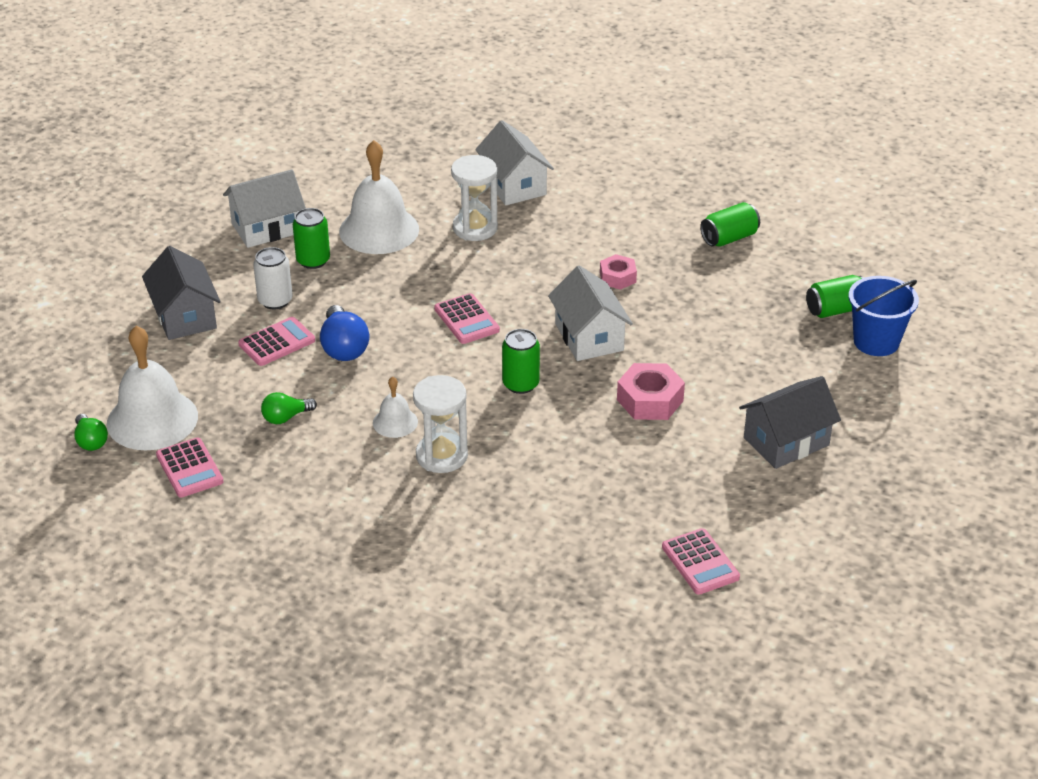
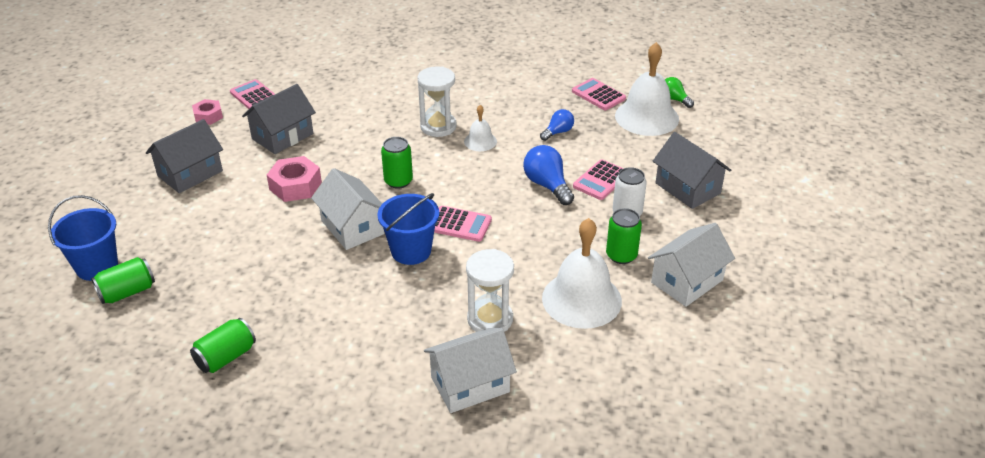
camera: 165 degrees right, 0 degrees up
green light bulb [261,392,317,424] -> blue light bulb [540,109,574,141]
pink calculator [434,293,500,344] -> pink calculator turned 150 degrees clockwise [434,206,492,242]
white house [475,120,554,205] -> white house turned 75 degrees counterclockwise [424,328,517,413]
pink nut [600,254,637,290] -> pink nut moved to [192,99,223,125]
none -> grey house [242,84,316,154]
none -> blue bucket [377,193,439,265]

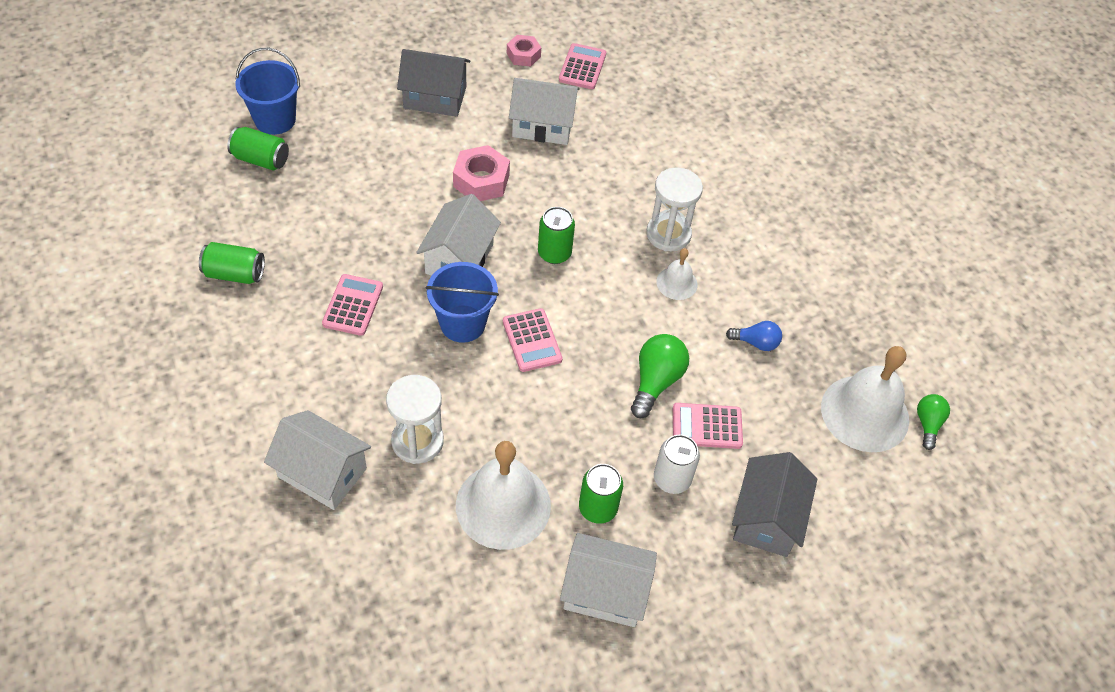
camera: 50 degrees right, 15 degrees up
grey house [242,84,316,154] -> white house [509,78,580,145]
blue light bulb [523,145,574,205] -> green light bulb [631,334,689,418]
pink calculator [572,78,626,110] -> pink calculator moved to [322,274,383,336]

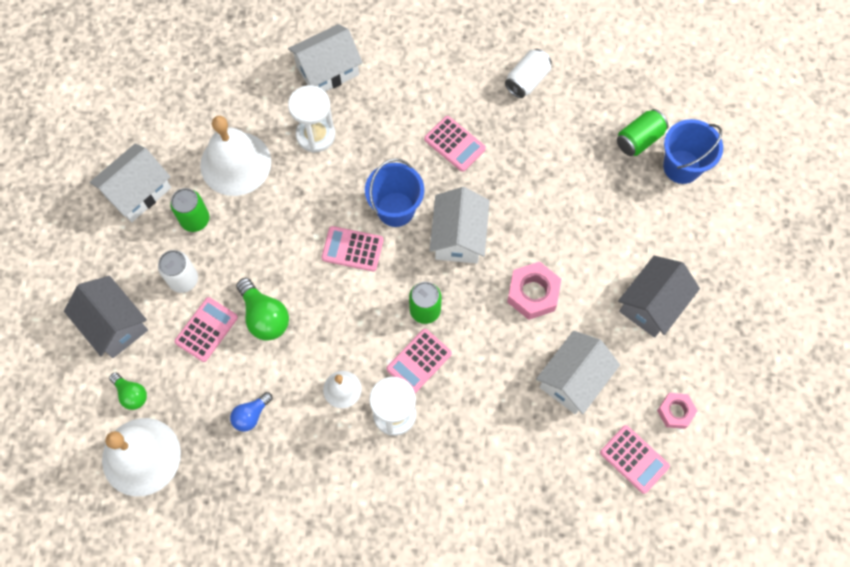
camera: 125 degrees right, 15 degrees up
green can [199,242,265,284] -> white can [505,49,552,98]
white house [416,194,501,276] -> white house turned 45 degrees clockwise [429,187,490,263]
green light bulb [917,394,950,450] -> green light bulb moved to [109,372,147,410]
none -> pink calculator [387,329,452,393]

